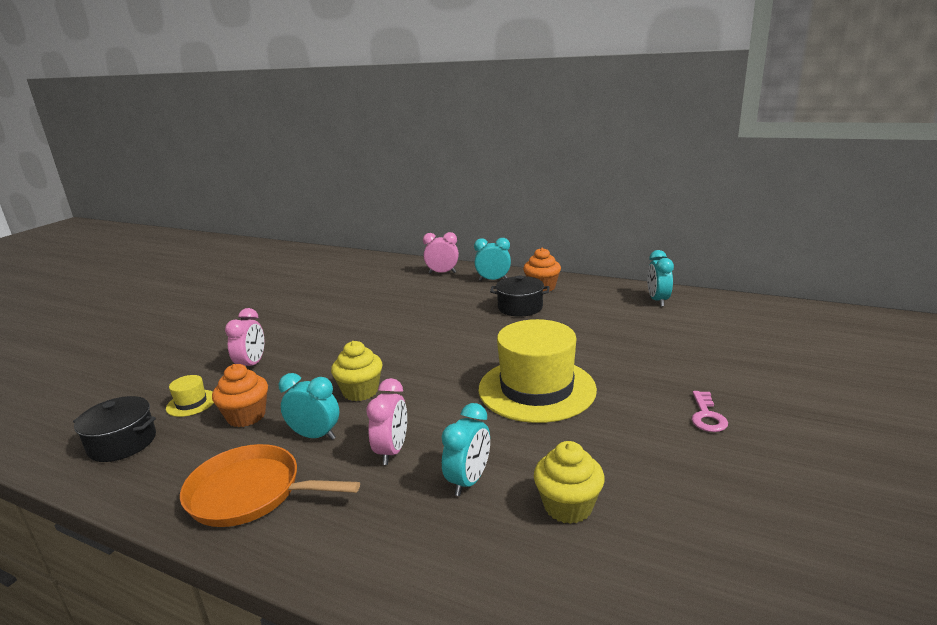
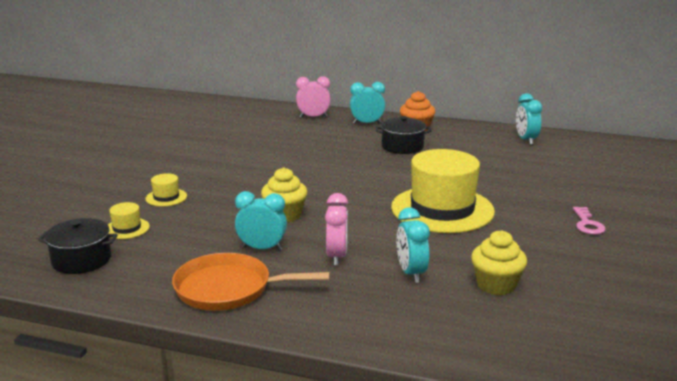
camera: 10 degrees left, 0 degrees up
orange cupcake [212,364,268,427] -> none
pink clock [225,308,264,368] -> yellow hat [145,173,187,206]
turquoise clock [441,403,490,496] -> turquoise clock turned 150 degrees clockwise [397,207,430,283]

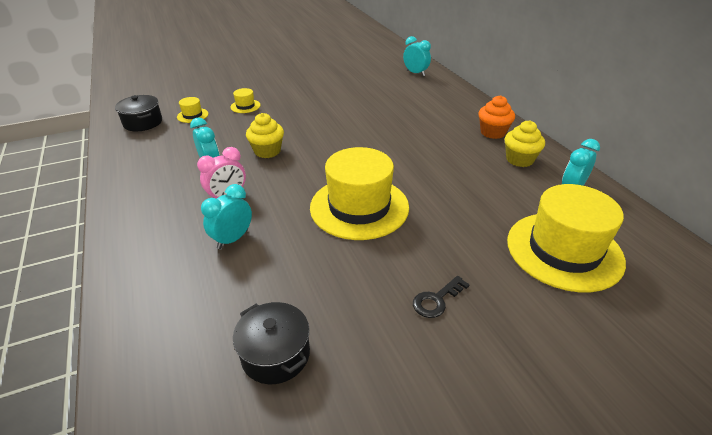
camera: 50 degrees right, 15 degrees up
orange pan [172,253,330,311] -> none
pink clock [296,76,331,118] -> none
turquoise clock [350,82,385,124] -> turquoise clock moved to [403,36,431,76]
black pot [376,116,431,154] -> black pot moved to [233,302,310,384]
yellow cupcake [471,230,527,296] -> yellow cupcake moved to [505,120,545,167]
pink key [573,207,605,235] -> black key [413,276,470,318]
none -> yellow hat [507,184,626,292]

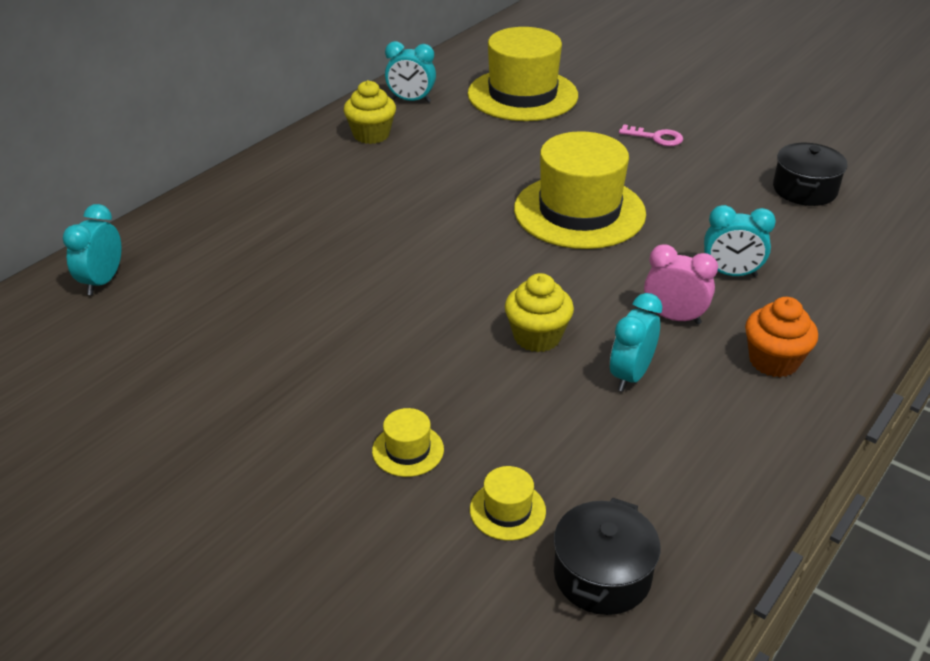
camera: 120 degrees left, 0 degrees up
black key [413,276,470,318] -> pink key [619,124,683,146]
orange cupcake [479,95,515,139] -> orange cupcake moved to [745,297,818,377]

